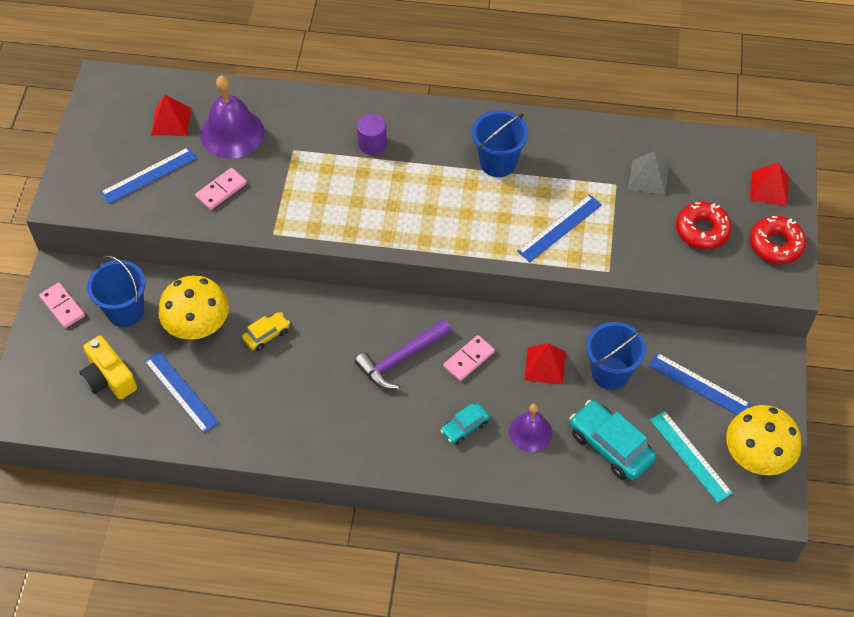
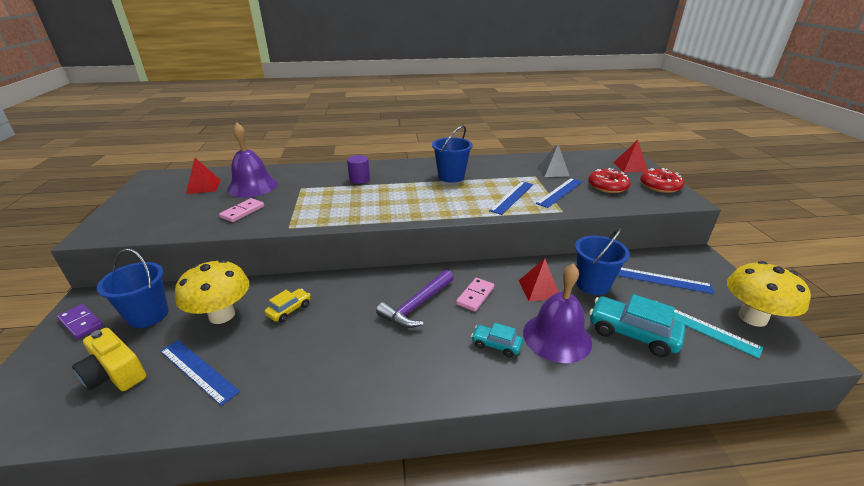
camera: 15 degrees left, 25 degrees down
pink domino [39,283,85,328] -> purple domino [57,304,103,339]
blue ruler [100,147,197,204] -> blue ruler moved to [535,178,583,208]
turquoise car [440,403,490,445] -> turquoise car turned 75 degrees clockwise [471,323,523,357]
purple bell [509,404,552,452] -> purple bell [523,264,592,363], size x1.61

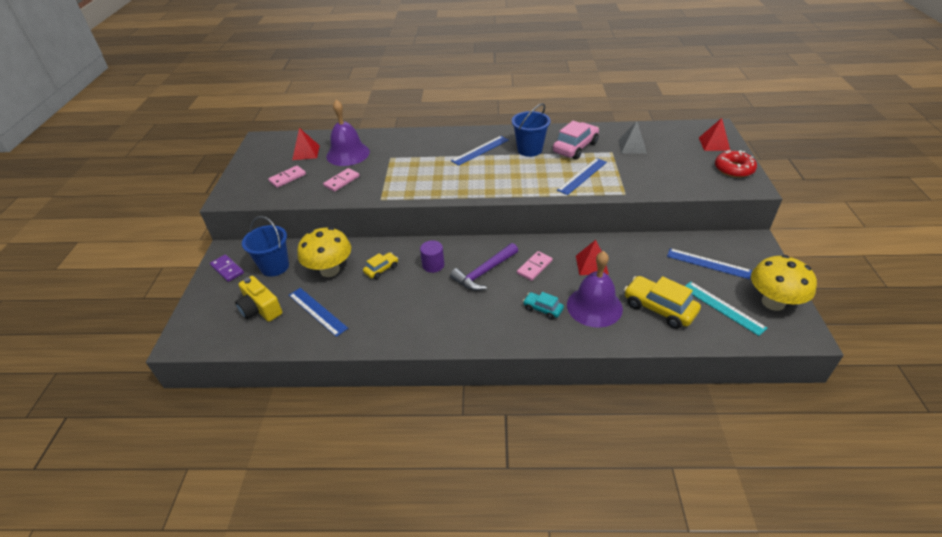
camera: 10 degrees right, 10 degrees up
purple cylinder [347,155,370,184] -> purple cylinder moved to [420,240,444,273]
blue ruler [535,178,583,208] -> blue ruler moved to [451,136,509,166]
blue bucket [575,228,630,295] -> none
red donut [588,168,631,193] -> none
turquoise car [589,294,685,357] -> yellow car [624,276,701,329]
none -> pink domino [268,166,306,188]
none -> pink car [553,121,599,160]

